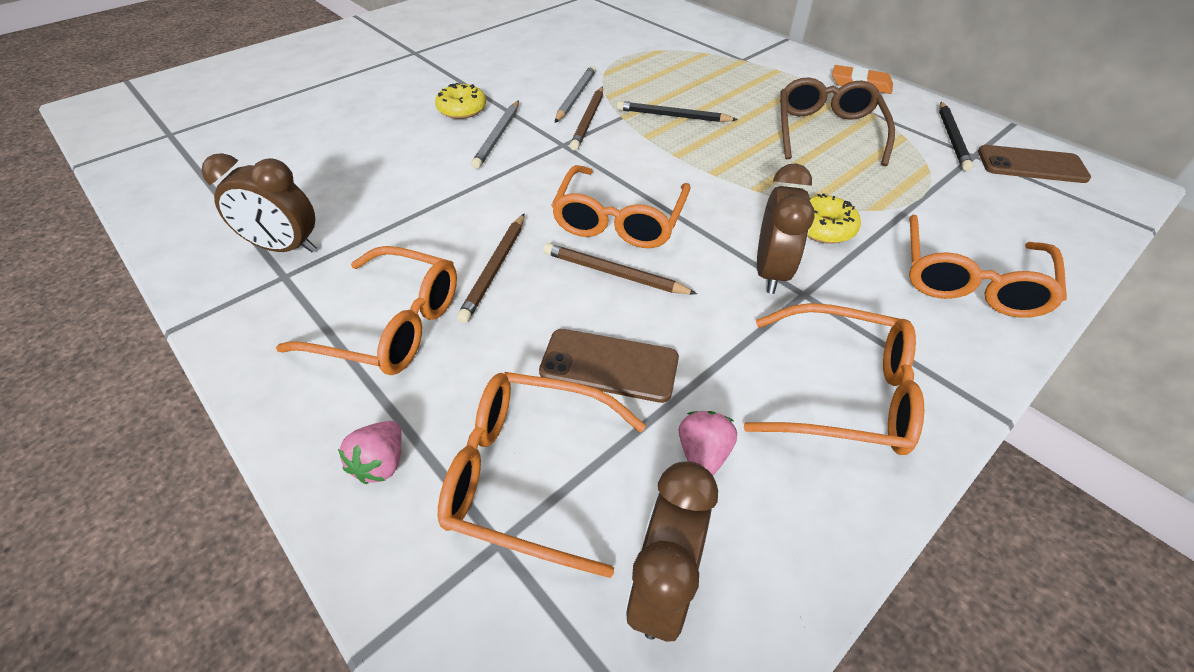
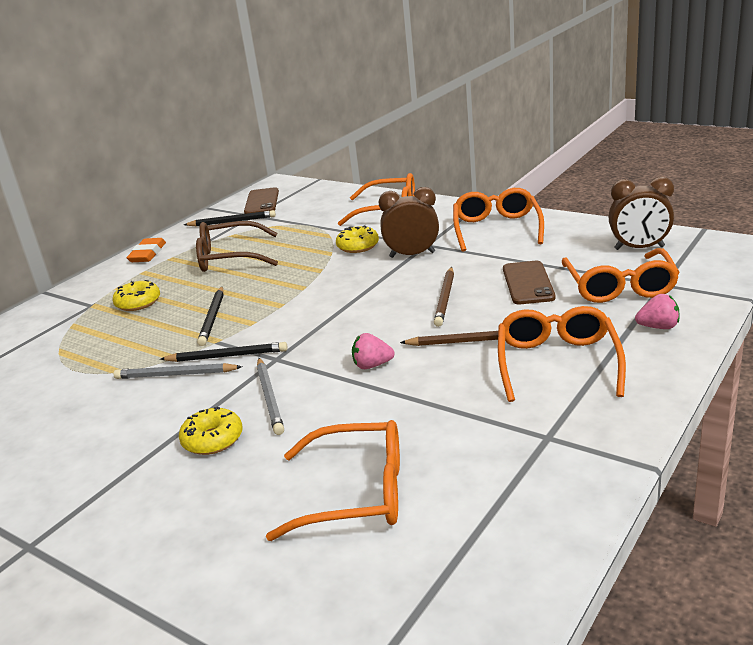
camera: 100 degrees left, 20 degrees down
brown clock [201,153,316,252] -> none
grey pencil [471,100,519,169] -> grey pencil turned 75 degrees clockwise [257,358,284,435]
orange glasses [551,165,691,248] -> orange glasses moved to [266,420,400,541]
brown pencil [570,86,603,150] -> black pencil [160,342,287,362]
pink strawberry [679,411,737,475] -> pink strawberry moved to [352,333,394,369]
none -> yellow donut [113,280,160,311]

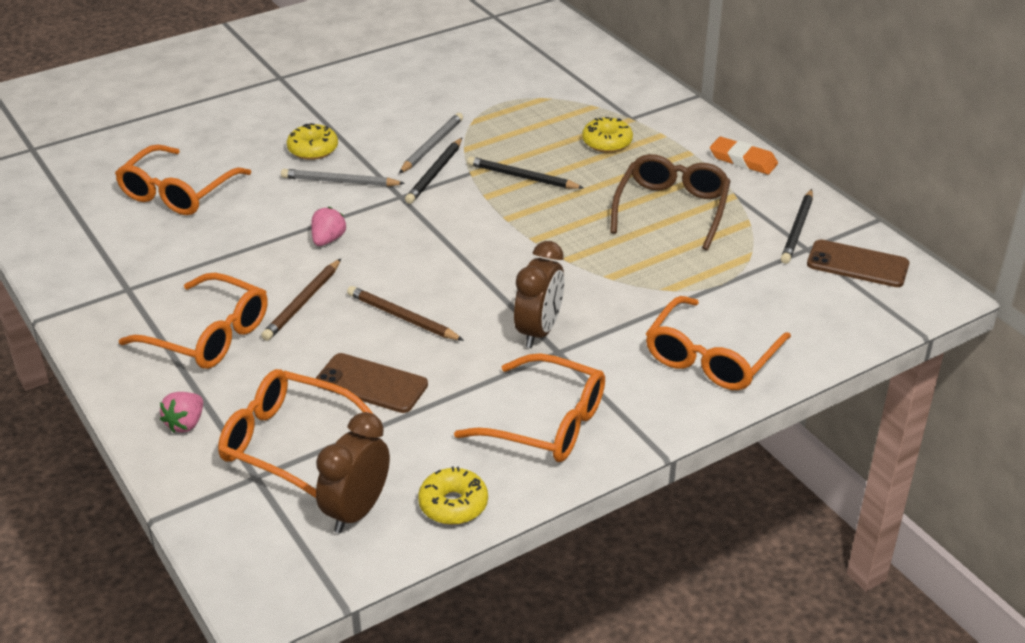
camera: 110 degrees right, 10 degrees up
yellow donut [336,225,379,253] -> yellow donut moved to [418,466,488,525]

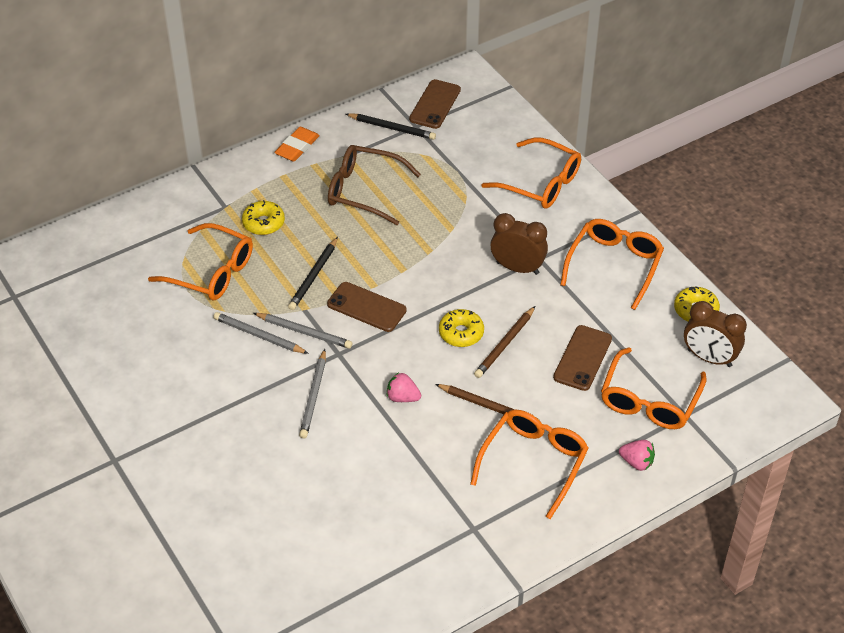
camera: 90 degrees left, 10 degrees up
orange glasses [115,144,251,215] -> orange glasses moved to [148,223,253,300]
yellow donut [287,123,338,160] -> yellow donut moved to [439,309,484,347]
black pencil [405,138,462,204] -> grey pencil [254,313,352,349]
none -> brown phone [327,282,407,332]

